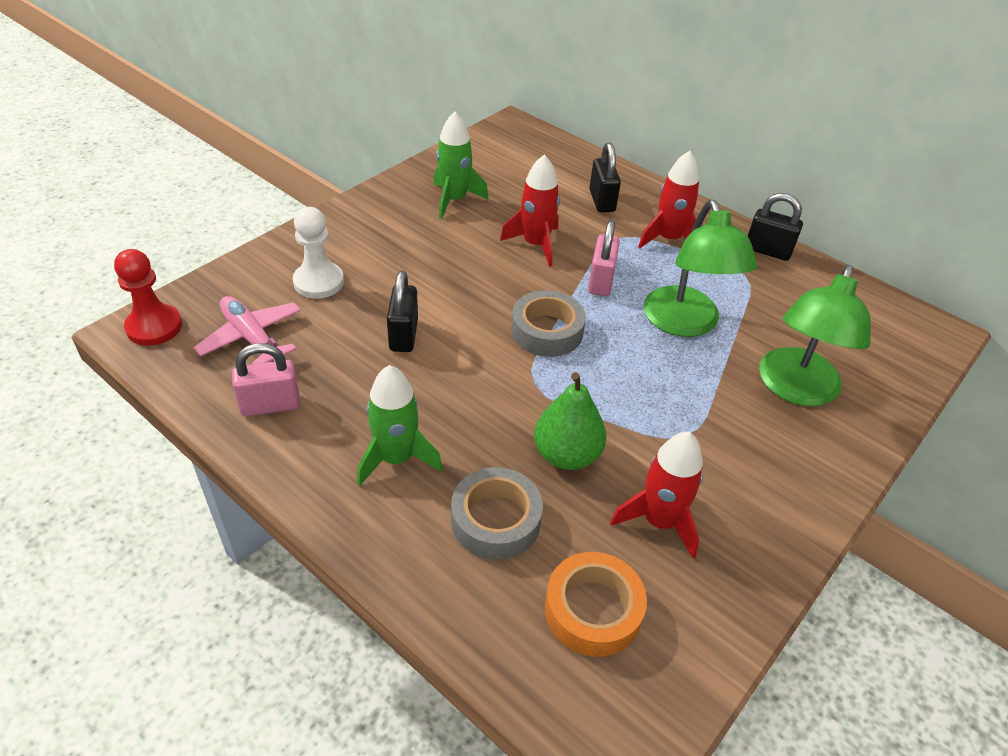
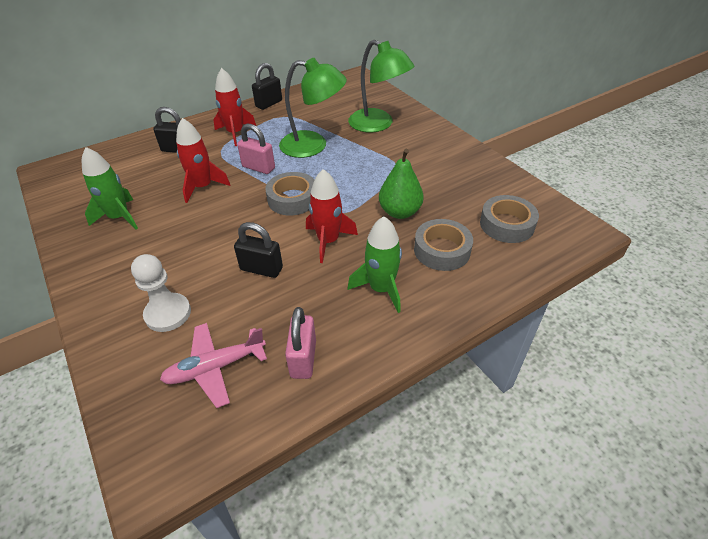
camera: 70 degrees left, 0 degrees up
red pawn [114,249,182,346] -> none
orange tape [545,552,647,657] -> grey tape [480,195,539,243]
red rocket [610,432,703,558] -> red rocket moved to [306,169,358,263]

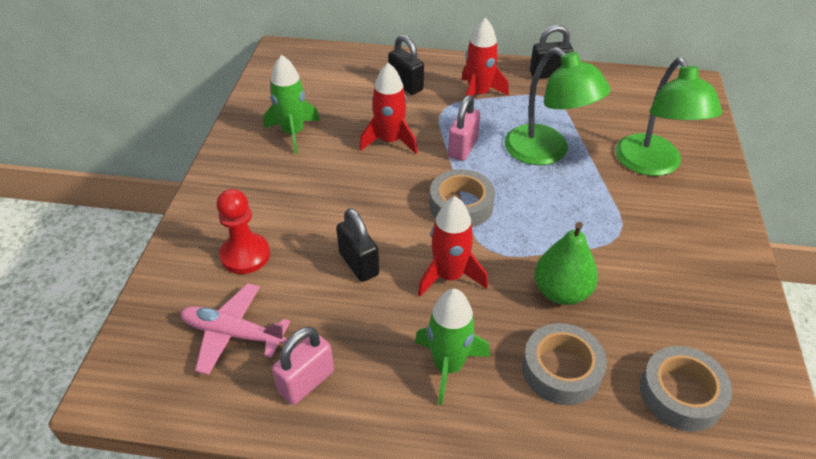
camera: 40 degrees right, 0 degrees up
white pawn [131,254,191,332] -> red pawn [217,189,270,274]
pink padlock [237,124,275,174] -> pink padlock turned 45 degrees clockwise [448,95,480,161]

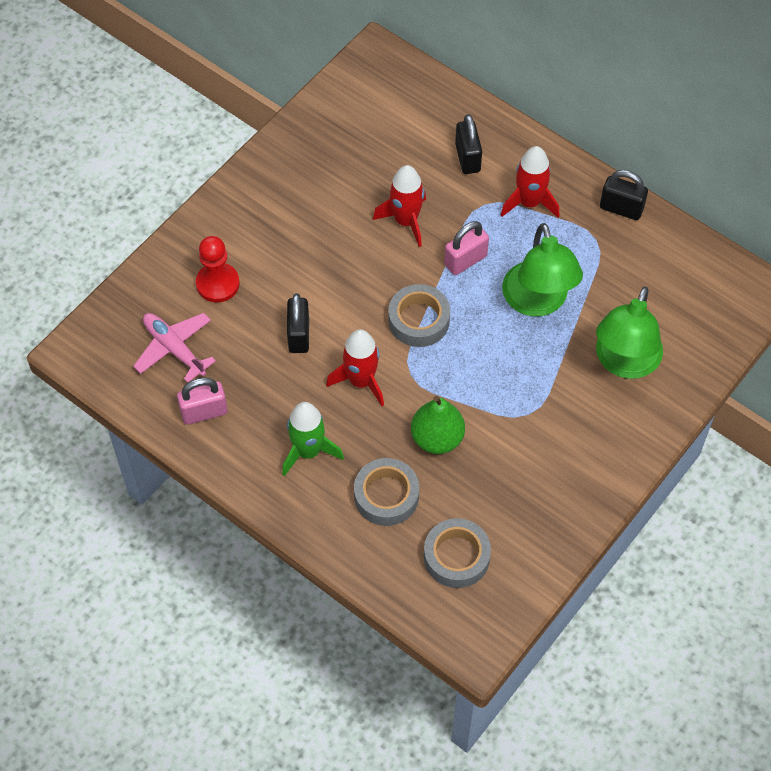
camera: 30 degrees right, 15 degrees up
green rocket [263,55,320,154] -> none

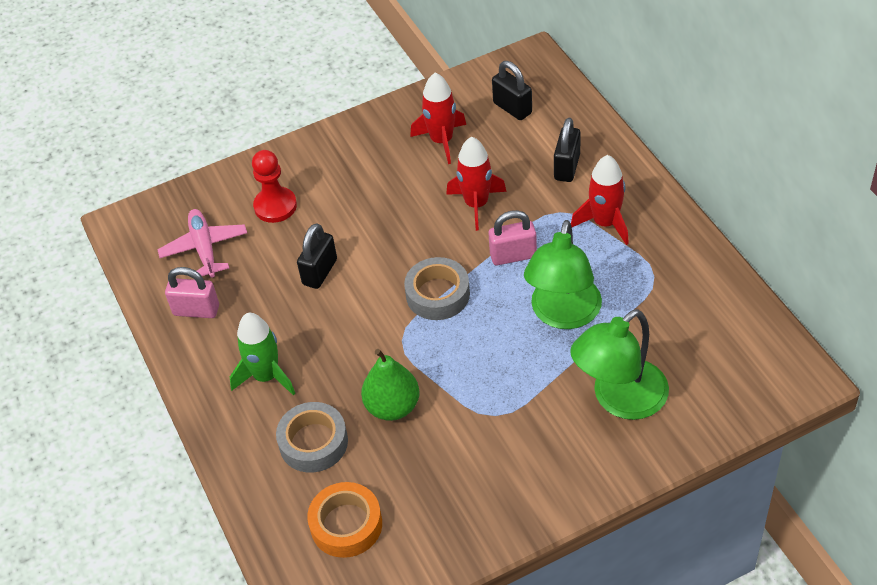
camera: 30 degrees right, 10 degrees down
red rocket [326,329,384,406] -> red rocket moved to [410,73,466,164]
grey tape [424,518,491,588] -> orange tape [307,482,382,558]
black padlock [600,170,648,220] -> black padlock moved to [492,61,532,120]

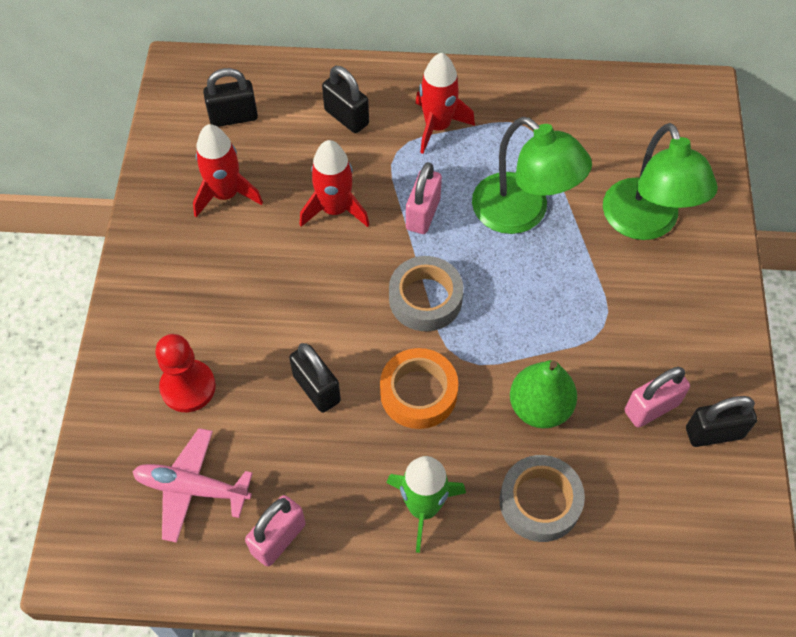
camera: 65 degrees left, 10 degrees up
orange tape [307,482,382,558] -> orange tape moved to [380,348,458,429]
none -> pink padlock [625,367,690,428]
none -> black padlock [686,396,757,447]

